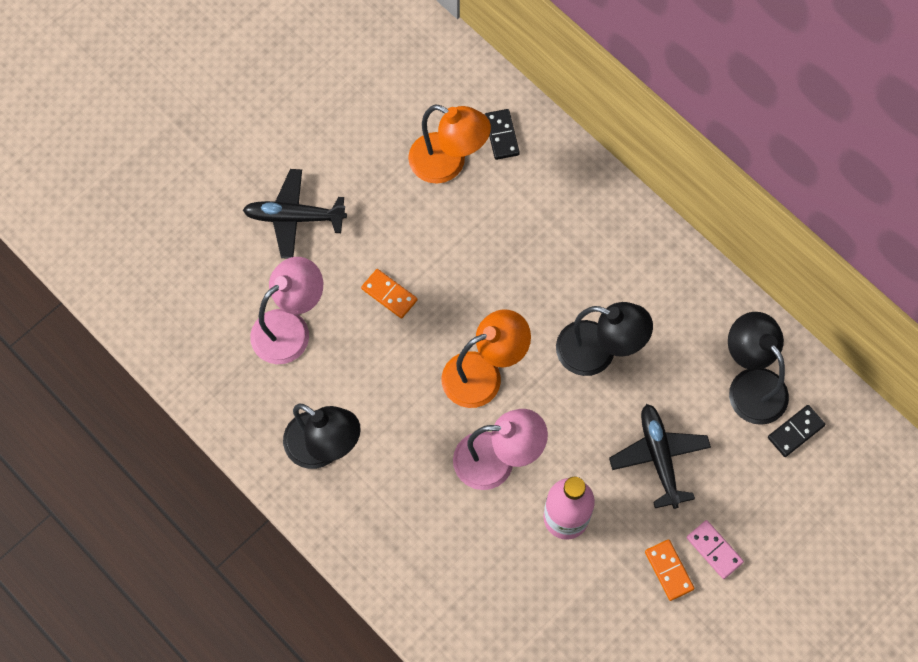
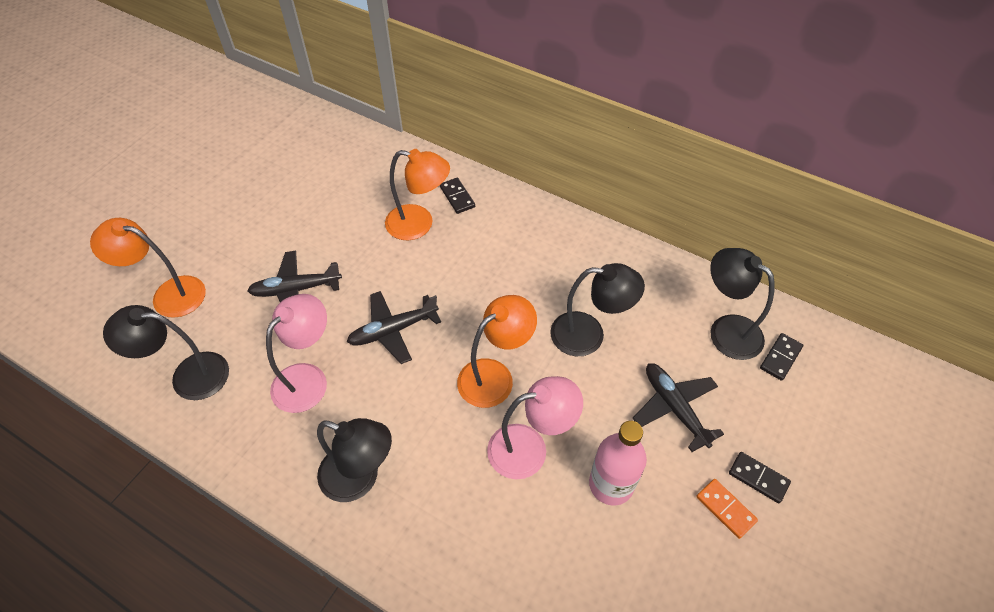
camera: 15 degrees left, 15 degrees down
orange domino [361,269,417,319] -> black plane [347,291,441,364]
pink domino [687,520,744,579] -> black domino [729,452,791,503]
none -> orange lamp [90,218,206,318]
none -> black lamp [103,305,229,400]

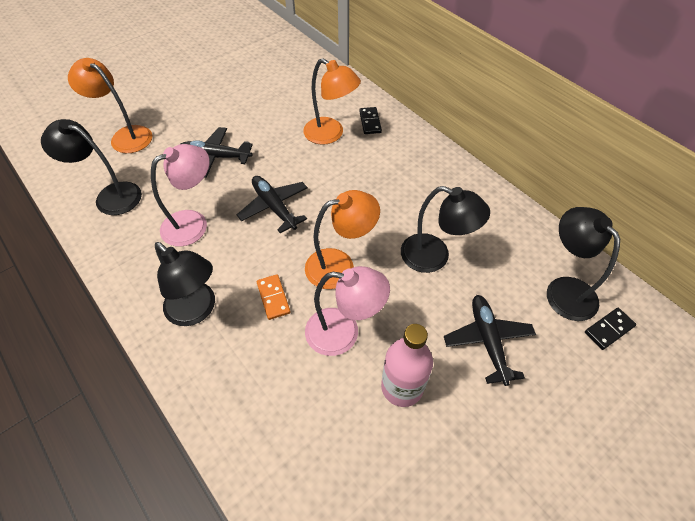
camera: 20 degrees right, 0 degrees up
black plane [347,291,441,364] -> black plane turned 60 degrees clockwise [237,176,307,233]
orange domino [696,479,758,539] -> orange domino moved to [257,274,290,320]
black domino [729,452,791,503] -> none

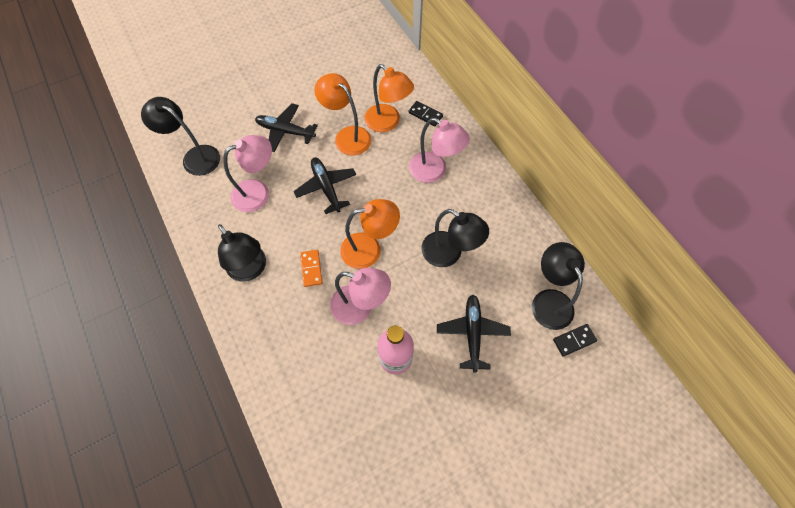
camera: 10 degrees right, 10 degrees up
orange lamp [68,58,152,153] -> orange lamp moved to [314,73,371,156]
black domino [359,107,382,134] -> black domino turned 60 degrees counterclockwise [408,101,443,126]
none -> pink lamp [409,118,470,183]

